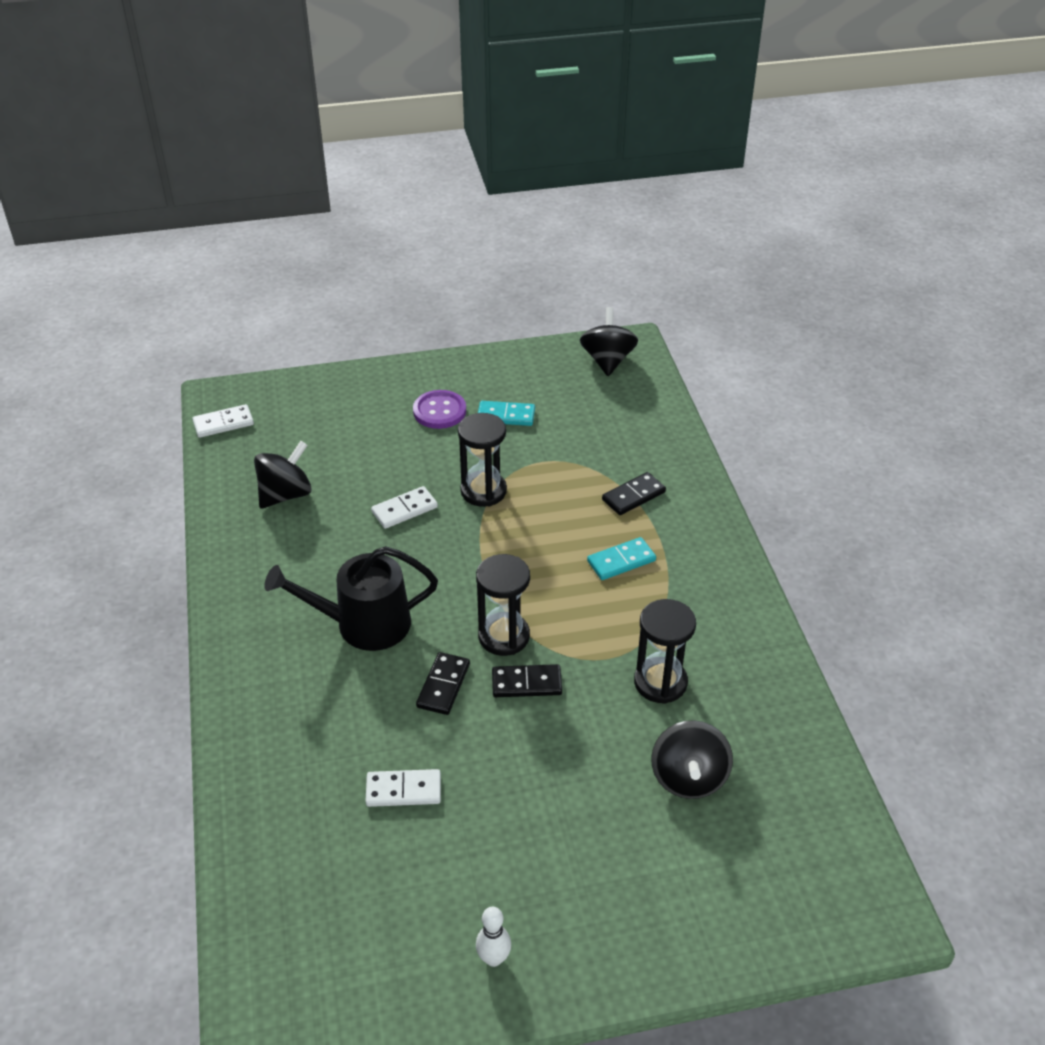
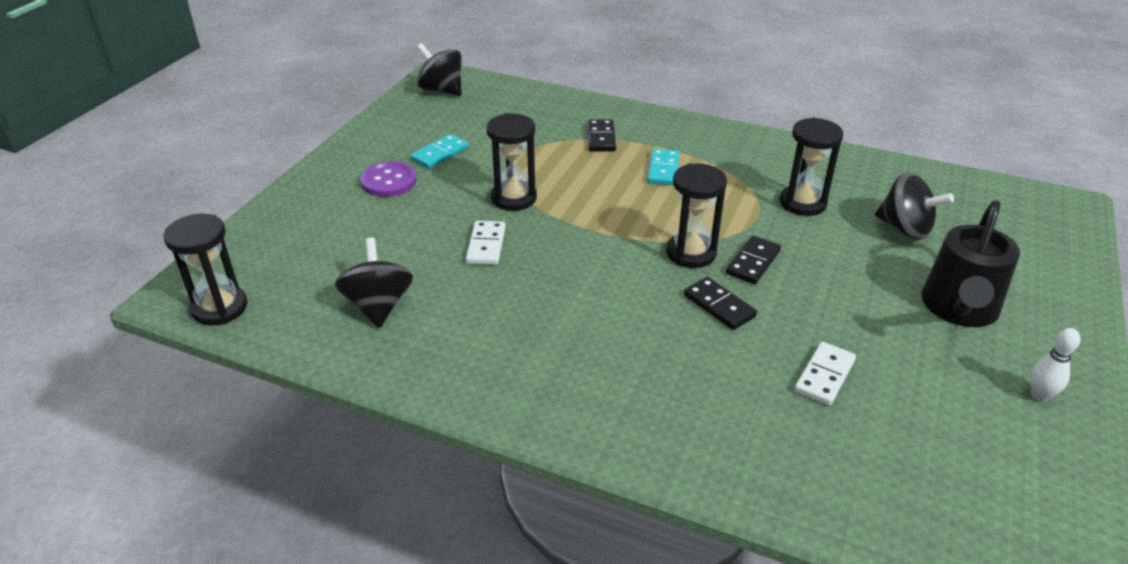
camera: 55 degrees left, 5 degrees down
white domino [192,404,254,438] -> black hourglass [163,214,247,326]
black watering can [264,546,438,651] -> black watering can moved to [921,200,1020,327]

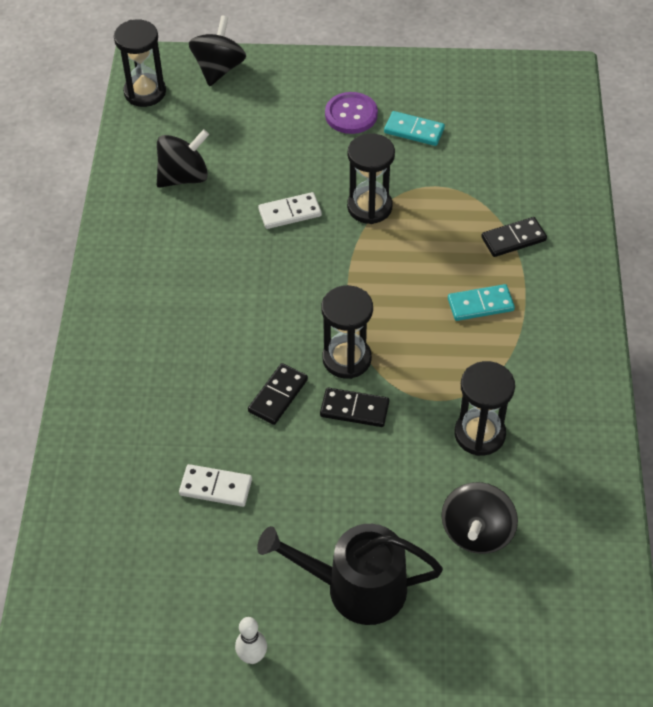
camera: 70 degrees right, 15 degrees up
black spinning top [417,43,462,96] -> black spinning top moved to [189,15,246,86]

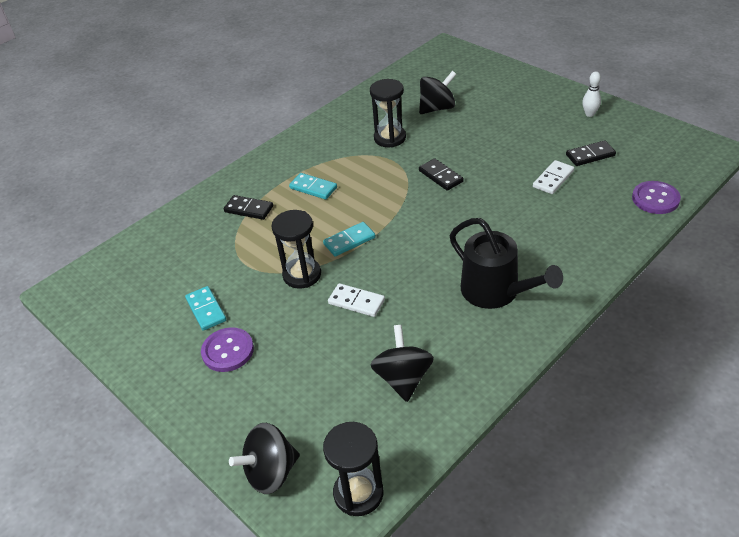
camera: 135 degrees left, 10 degrees down
black spinning top [157,129,209,188] -> black spinning top turned 75 degrees clockwise [370,325,434,402]
white domino [179,464,252,507] -> white domino turned 75 degrees clockwise [533,160,574,194]
black domino [248,363,308,425] -> black domino moved to [566,140,616,166]
black watering can [257,524,443,625] -> black watering can moved to [450,218,563,309]
black hourglass [321,285,373,379] -> none
none -> turquoise domino [323,222,376,257]
none -> purple button [632,181,681,214]

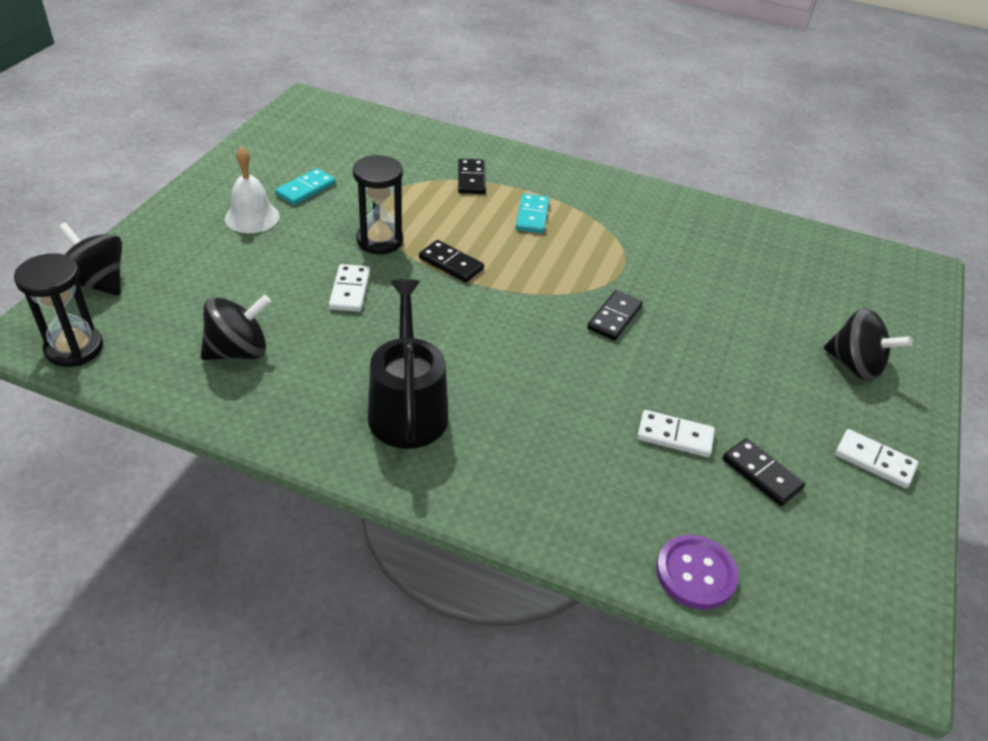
camera: 60 degrees right, 0 degrees up
purple button [201,327,254,372] -> white bell [225,146,280,233]
turquoise domino [323,222,376,257] -> black domino [419,240,484,283]
black hourglass [370,79,406,148] -> none
black spinning top [419,71,456,114] -> black spinning top moved to [824,308,913,381]
black watering can [450,218,563,309] -> black watering can turned 150 degrees clockwise [368,279,448,449]
white bowling pin [582,71,601,117] -> white domino [835,429,919,488]

